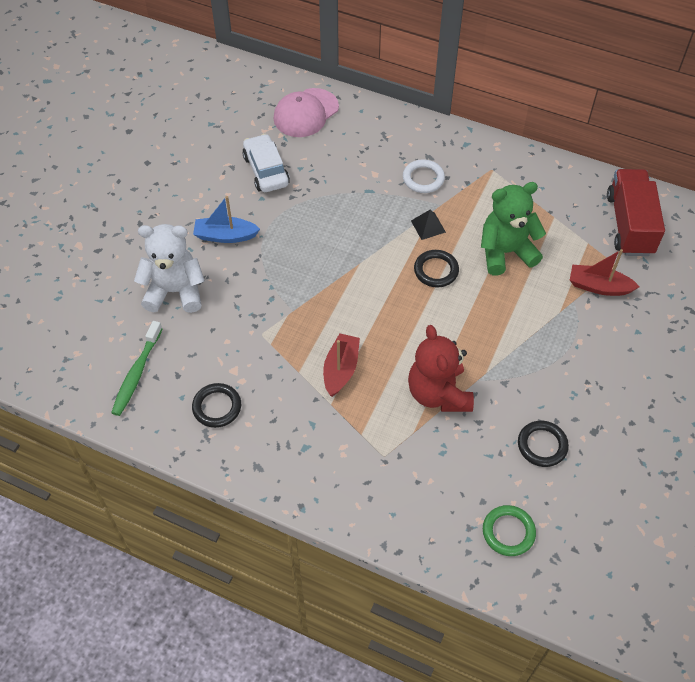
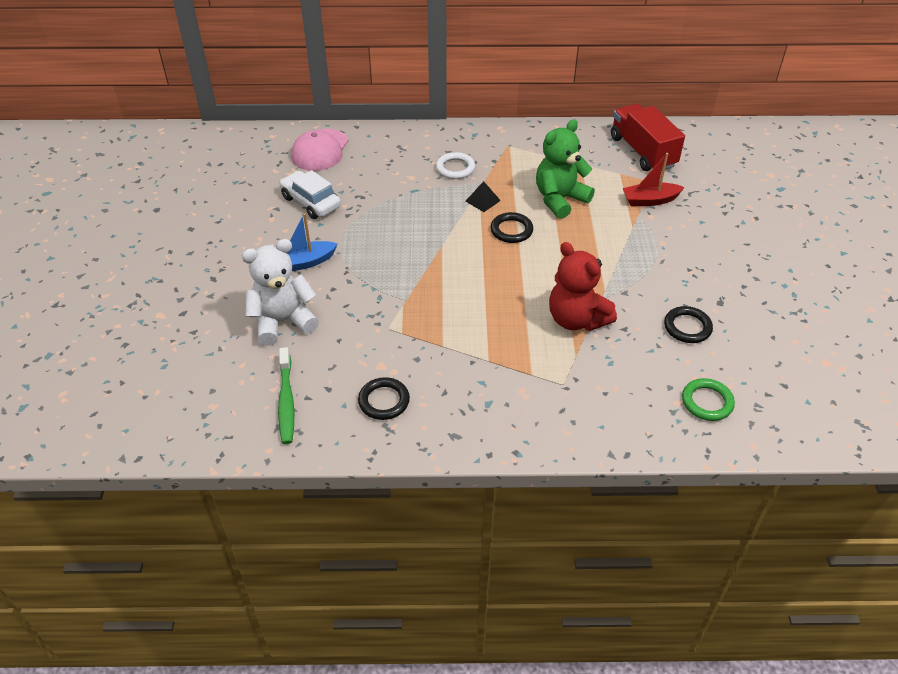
camera: 25 degrees left, 10 degrees down
red boat [323,333,360,397] -> none

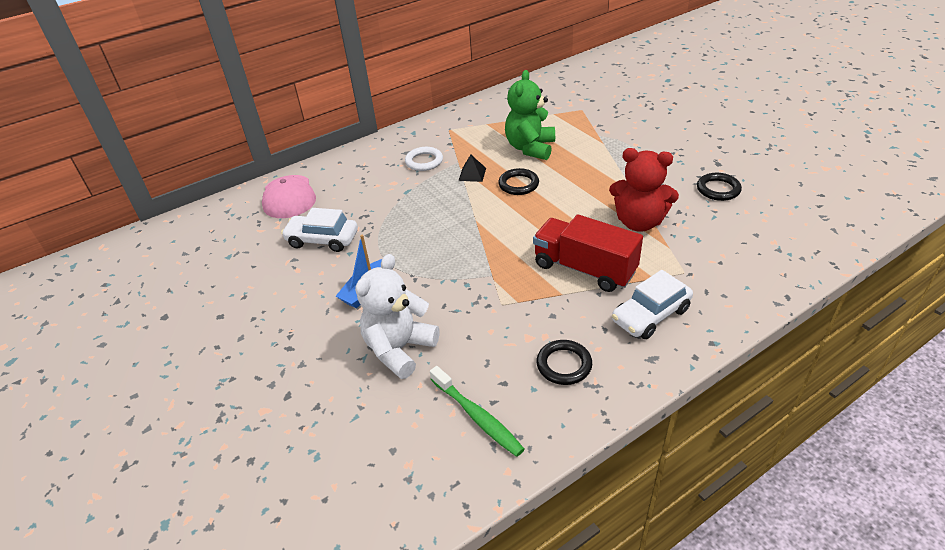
camera: 30 degrees left, 5 degrees down
red truck [611,104,685,171] -> red truck moved to [533,214,643,292]
red boat [623,153,685,207] -> none
green ring [682,378,735,421] -> none
none -> white car [612,270,693,339]

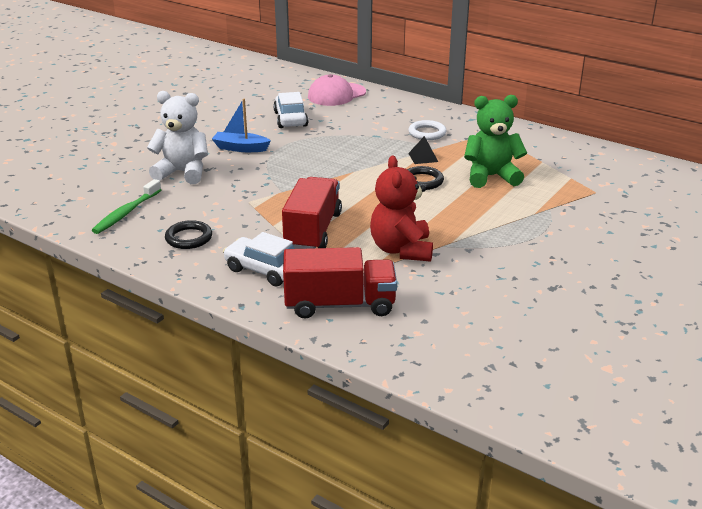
camera: 65 degrees right, 10 degrees down
black ring [697,173,742,201] -> none
none -> red truck [283,247,397,318]

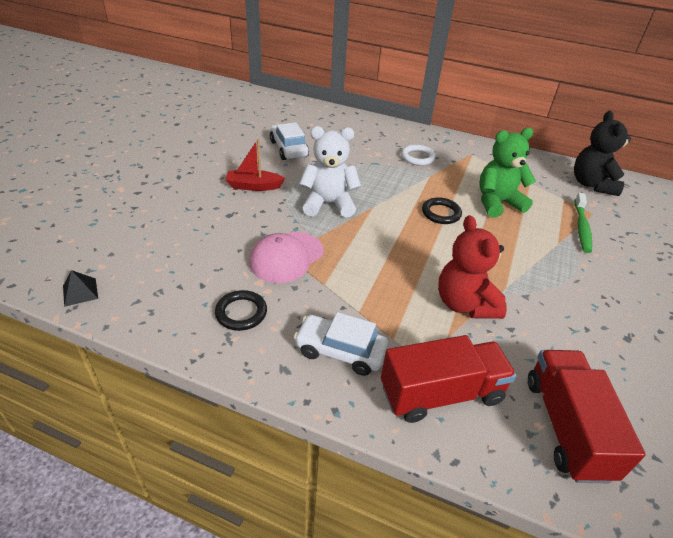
camera: 15 degrees left, 10 degrees up
green toothbrush [92,179,162,234] -> green toothbrush moved to [575,192,592,253]
white teddy bear [147,91,208,184] -> white teddy bear moved to [299,126,361,218]
blue boat [212,99,271,152] -> red boat [226,139,285,191]
red truck [282,177,342,249] -> red truck moved to [528,350,646,483]
pink cap [308,74,366,106] -> pink cap moved to [249,232,324,283]
black pyramid [408,136,438,164] -> black pyramid moved to [63,270,98,307]
none -> black teddy bear [574,111,631,196]

